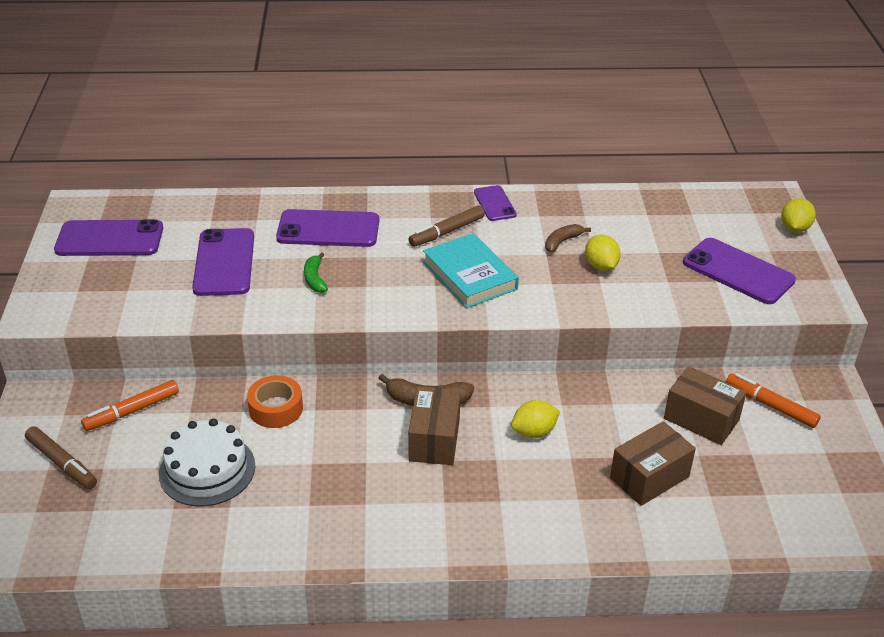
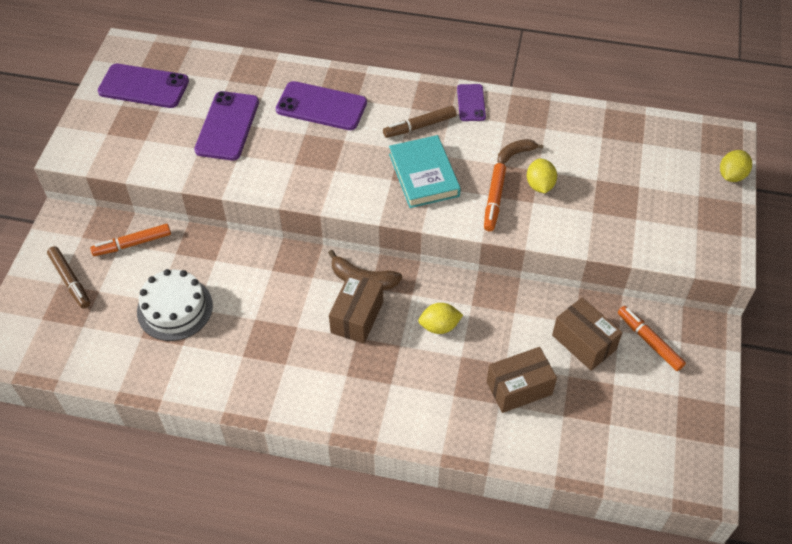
camera: 15 degrees right, 15 degrees up
orange tape [247,375,303,428] -> none
green banana [304,252,328,293] -> none
purple phone [683,238,796,304] -> none
none -> orange marker [484,163,506,231]

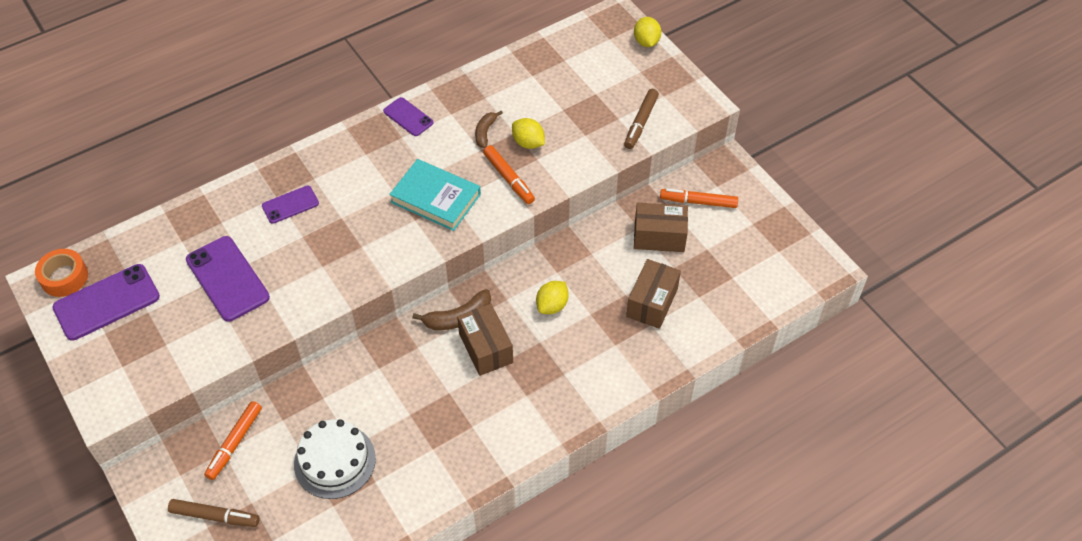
camera: 45 degrees left, 0 degrees up
purple phone [276,81,367,130] -> purple phone [262,186,319,224], size x0.58
brown marker [383,106,456,138] -> brown marker moved to [624,89,659,149]
none -> orange tape [35,249,88,297]

